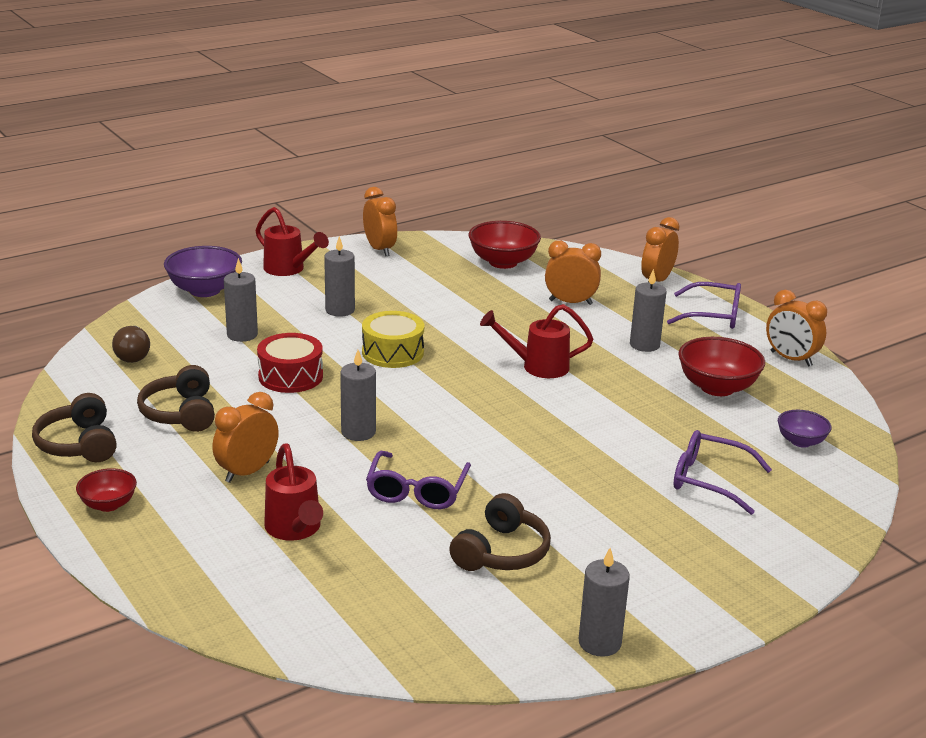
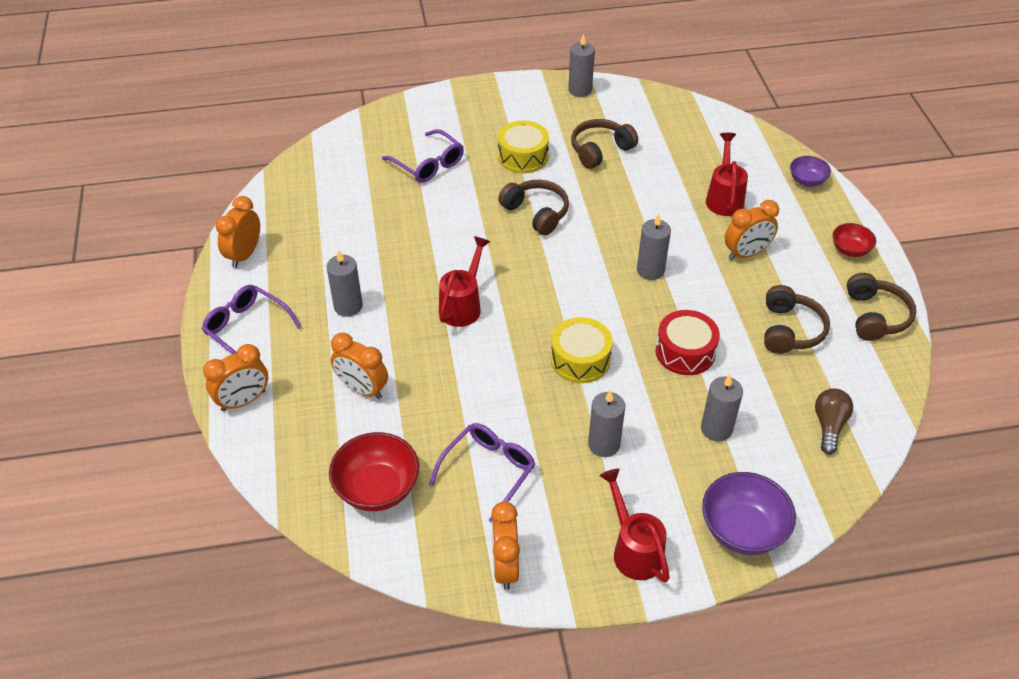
camera: 155 degrees left, 20 degrees up
purple glasses [366,451,471,509] -> purple glasses moved to [429,423,535,523]
red watering can [480,304,593,378] -> red watering can turned 90 degrees counterclockwise [439,236,491,327]
red bowl [678,337,765,396] -> none
orange clock [766,290,827,367] -> orange clock turned 135 degrees counterclockwise [216,196,260,268]
purple bowl [778,410,832,448] -> purple bowl moved to [790,156,831,187]
none -> yellow drum [498,121,549,173]
none -> brown headphones [498,180,569,235]

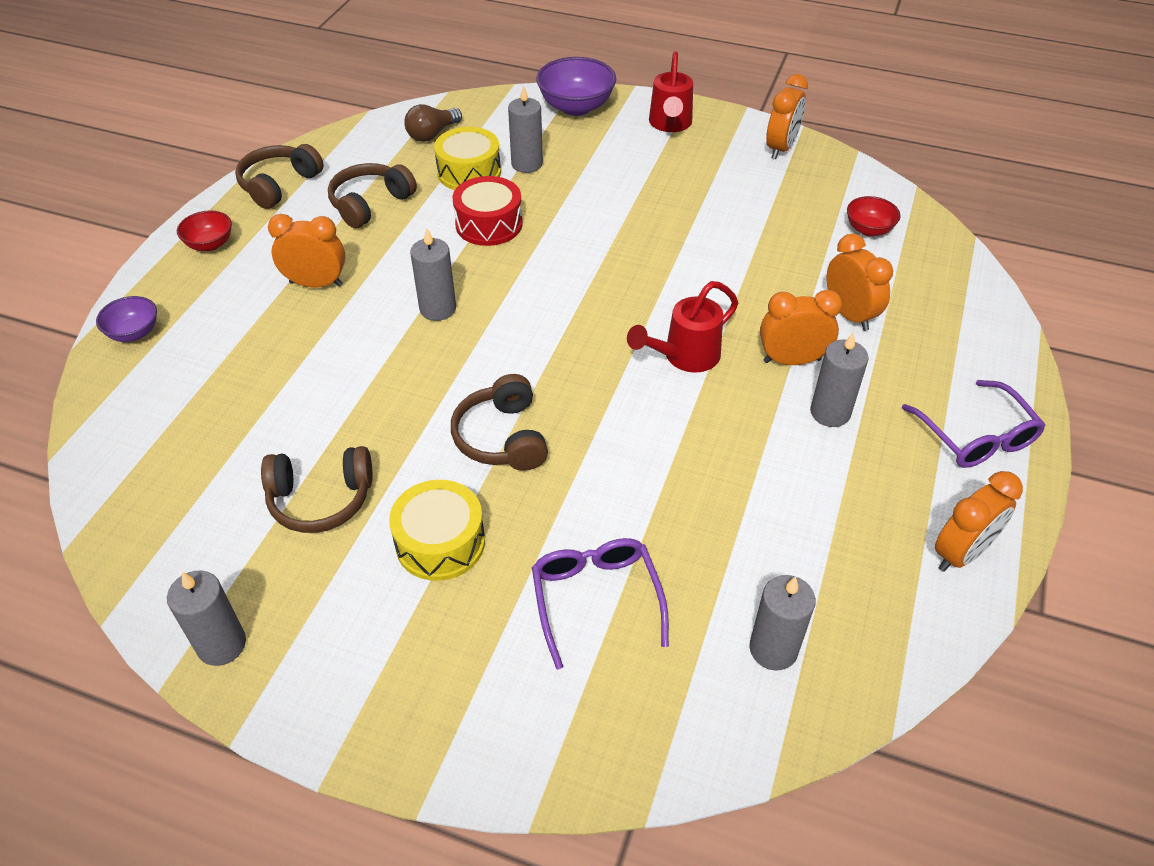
camera: 150 degrees left, 0 degrees up
orange clock [203,344,268,411] -> orange clock moved to [760,290,842,365]
red bowl [329,432,419,511] -> red bowl [847,196,901,236], size x0.58
purple glasses [429,423,535,523] -> none
yellow drum [551,317,613,383] -> yellow drum moved to [434,127,501,190]
grey candle [588,390,625,457] -> grey candle moved to [749,575,816,671]
red watering can [706,133,748,216] -> none

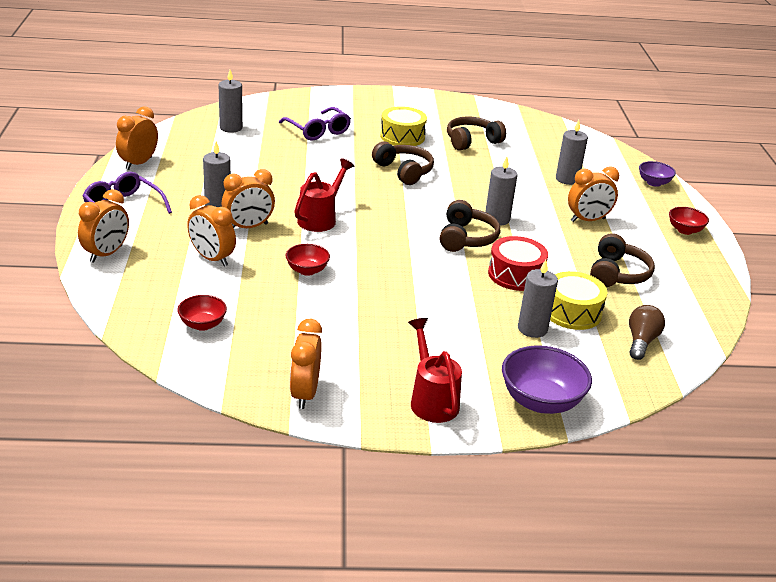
camera: 155 degrees right, 15 degrees down
grey candle [167,570,246,666] -> grey candle moved to [556,120,588,185]
brown headphones [235,144,324,209] -> brown headphones moved to [439,200,500,252]
none -> orange clock [78,189,129,263]
none -> red bowl [286,244,330,276]

